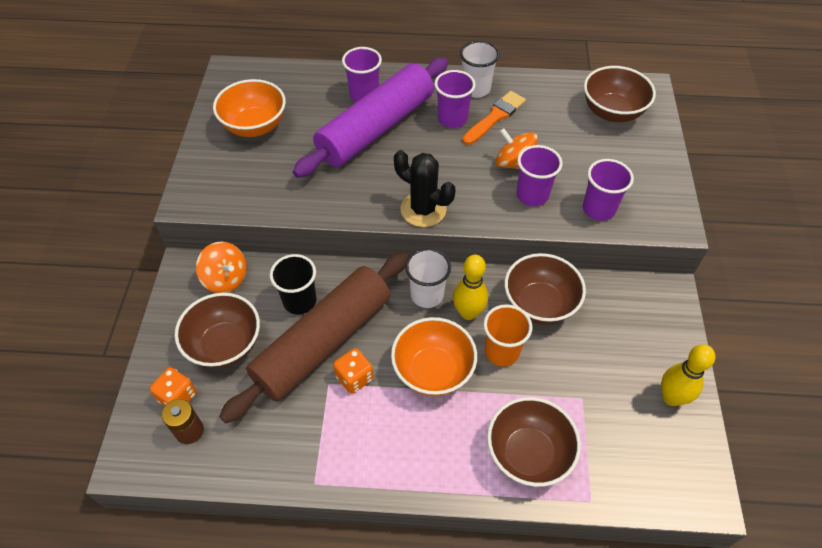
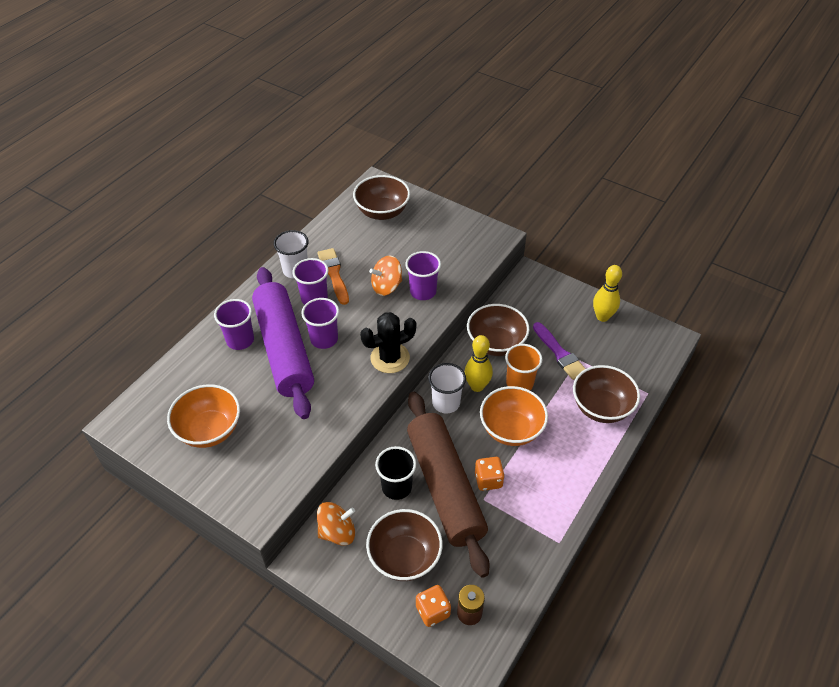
camera: 60 degrees left, 5 degrees down
purple cup [583,159,634,221] -> purple cup moved to [301,298,339,349]
none -> purple brush [533,322,585,380]

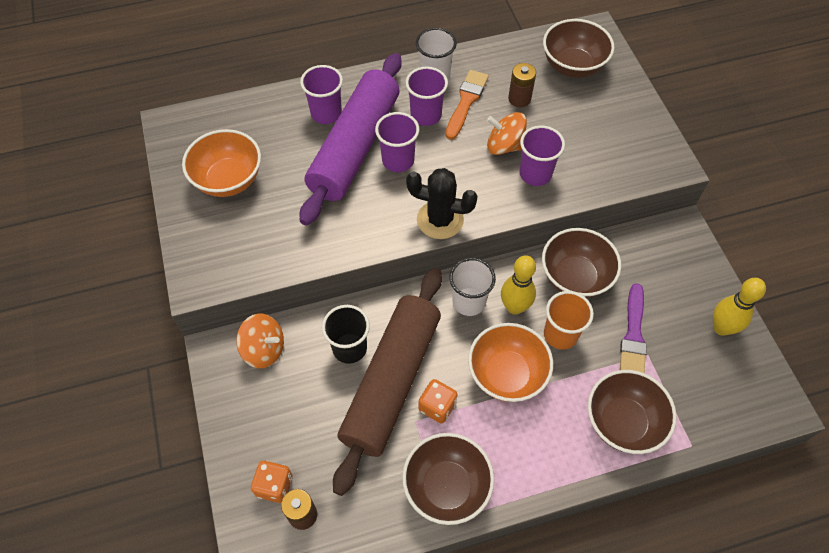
camera: 40 degrees right, 10 degrees up
brown bowl [366,509,443,581] -> brown bowl moved to [402,433,494,525]
none -> brown battery [508,63,536,107]

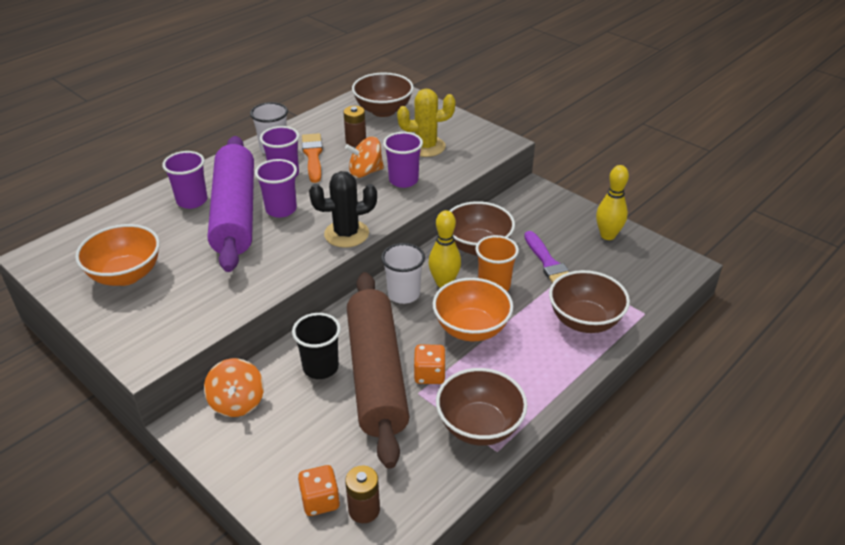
camera: 30 degrees left, 20 degrees down
orange spinning top [236,313,284,369] -> orange spinning top turned 90 degrees clockwise [204,358,264,417]
none -> yellow cactus [397,89,455,157]

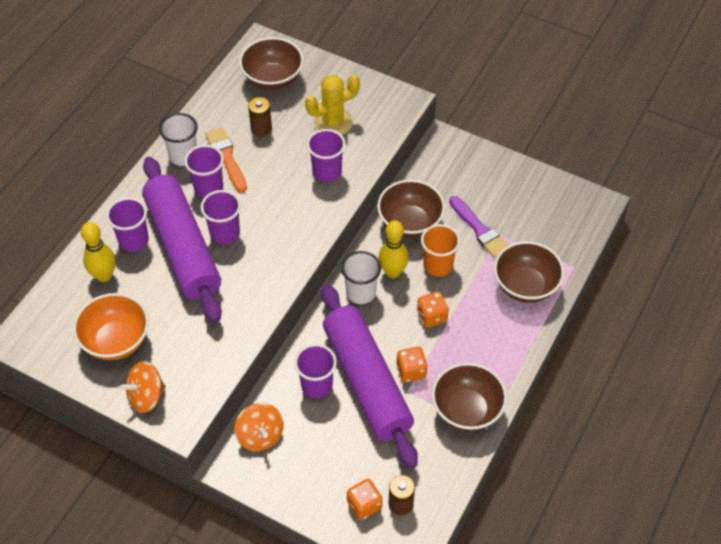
camera: 15 degrees left, 15 degrees up
black cup [292,313,341,379] -> purple cup [294,344,337,398]
black cactus [309,171,377,248] -> none
orange spinning top [345,137,384,178] -> orange spinning top moved to [120,361,166,413]
brown rolling pin [347,272,410,469] -> purple rolling pin [321,284,418,468]
orange bowl [433,278,513,341] -> orange dice [417,291,449,328]
yellow bowling pin [596,165,629,240] -> yellow bowling pin moved to [81,222,116,282]

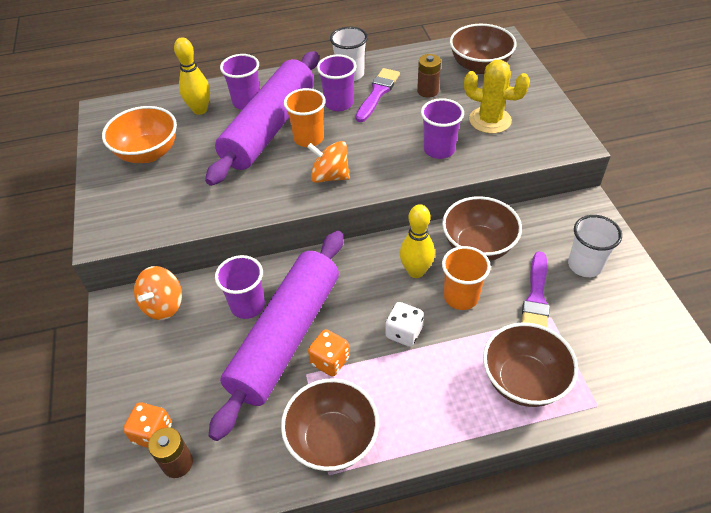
camera: 50 degrees right, 5 degrees down
orange spinning top [120,361,166,413] -> orange spinning top moved to [307,141,350,183]
purple cup [201,190,241,244] -> orange cup [284,88,326,147]
orange brush [205,127,247,193] -> purple brush [356,68,400,122]
white cup [341,251,381,304] -> white cup moved to [568,215,622,277]
orange dice [417,291,449,328] -> white dice [386,302,424,347]

